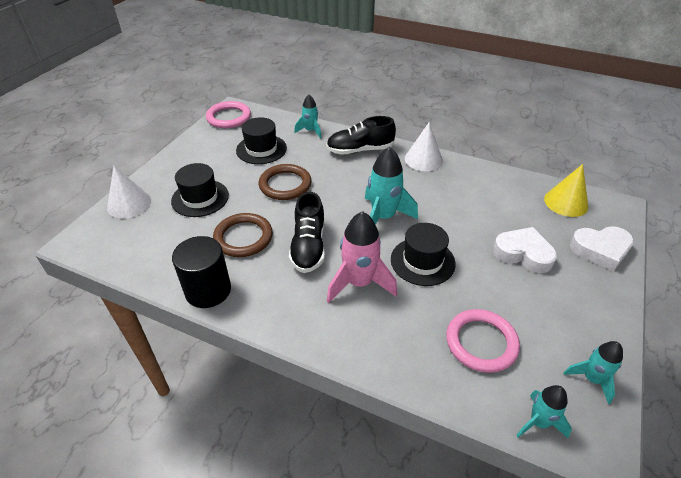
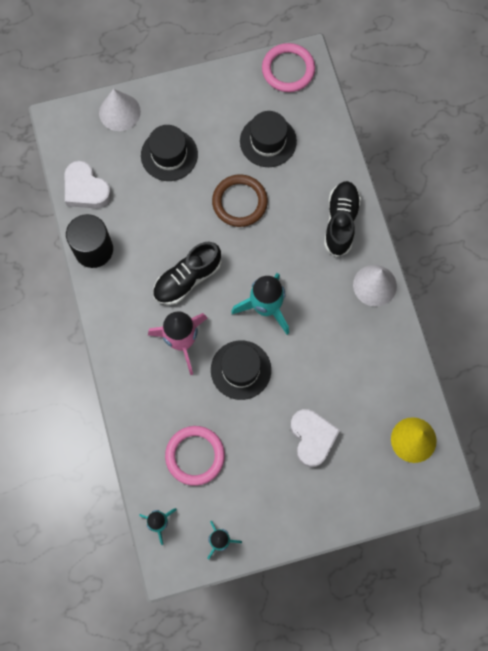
camera: 50 degrees right, 30 degrees up
brown ring [213,213,273,257] -> none
turquoise rocket [294,95,322,139] -> none
black shoe [326,116,396,155] -> black shoe turned 60 degrees clockwise [324,181,361,257]
white heart [570,226,634,271] -> white heart moved to [65,161,112,209]

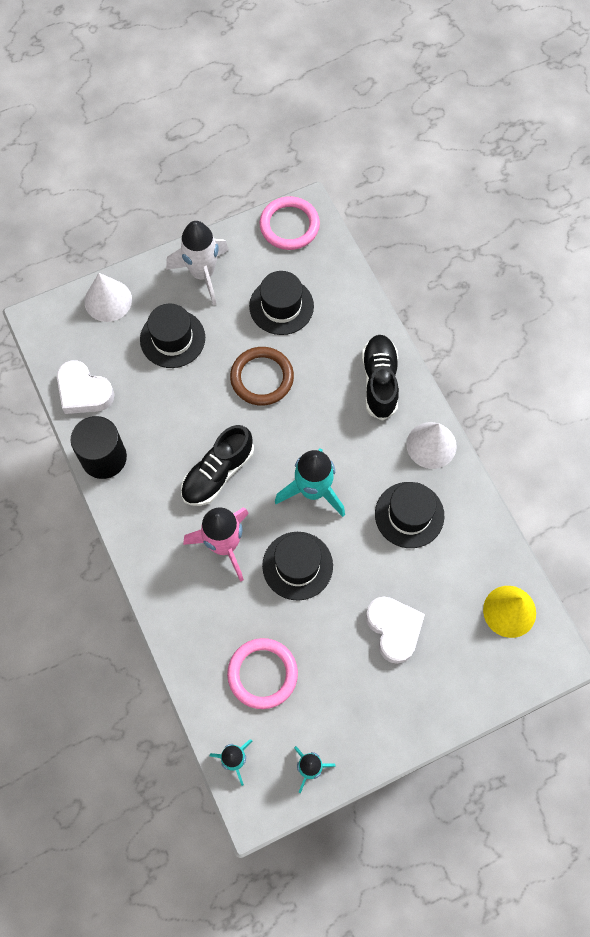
camera: 10 degrees left, 5 degrees down
none -> white rocket [166,221,229,305]
none -> black hat [375,482,444,548]

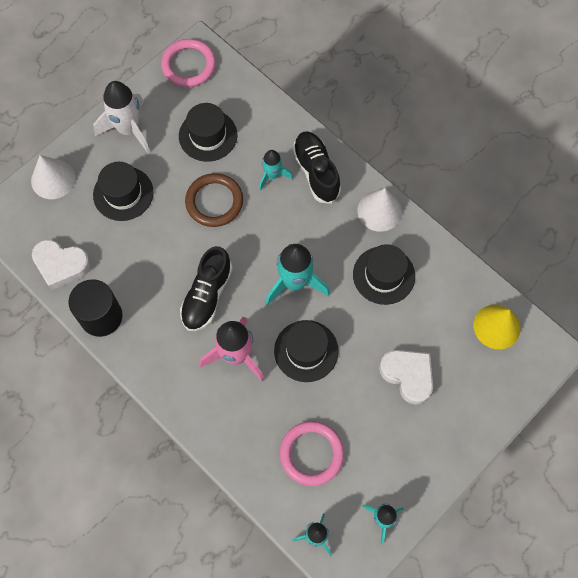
camera: 20 degrees left, 0 degrees up
none -> turquoise rocket [259,150,293,191]

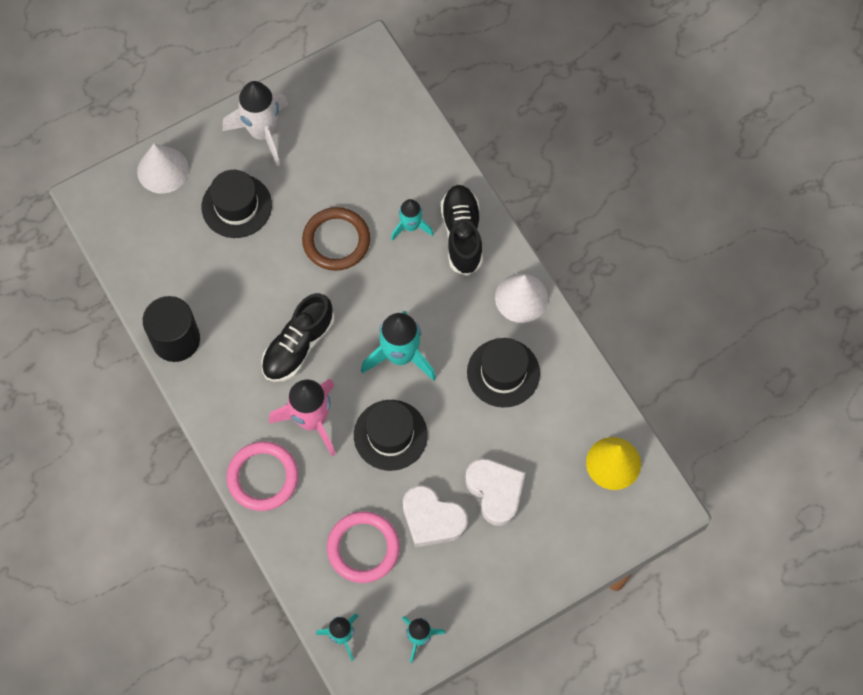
camera: 15 degrees right, 0 degrees up
white heart [32,239,91,290] -> white heart moved to [403,485,468,548]
pink ring [161,39,216,87] -> pink ring moved to [227,442,298,511]
black hat [179,103,237,162] -> none

